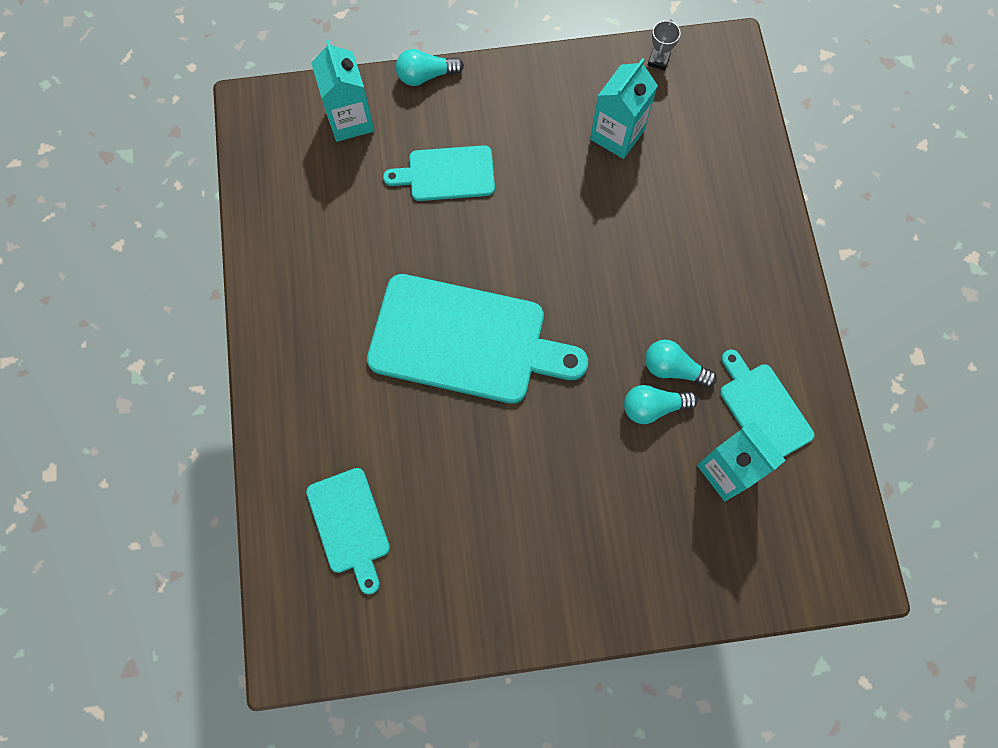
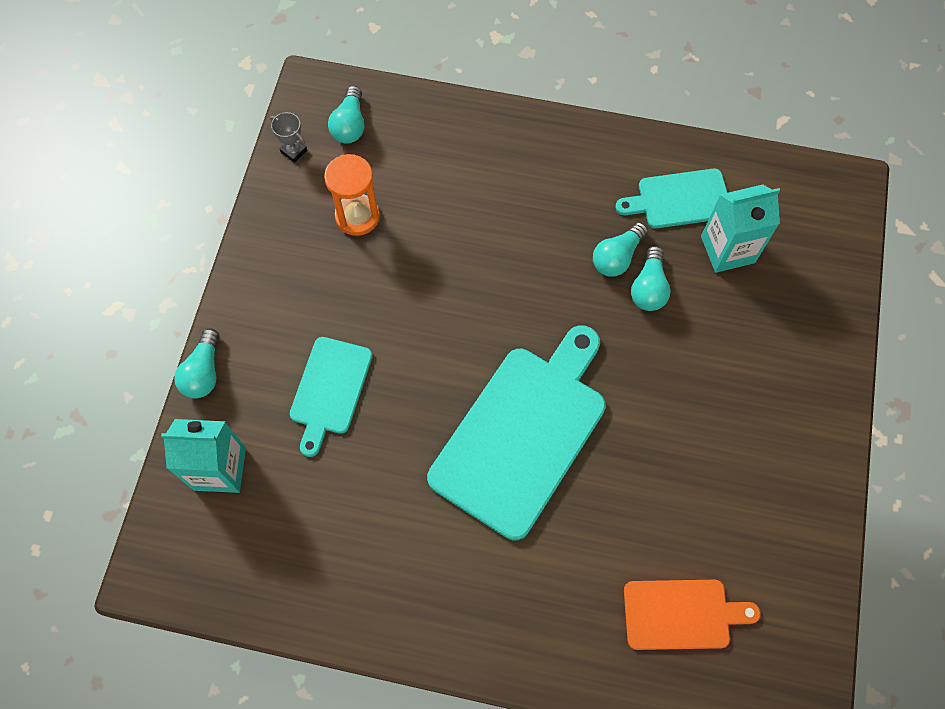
camera: 70 degrees left, 5 degrees down
turquoise cutting board [306,468,390,595] -> orange cutting board [624,580,760,650]
turquoise carton [590,58,658,159] -> orange hourglass [324,154,380,236]
none -> turquoise light bulb [328,86,364,143]

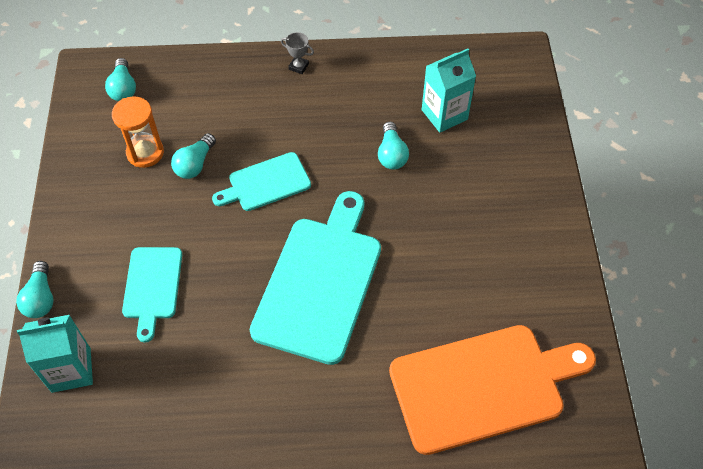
camera: 15 degrees left, 10 degrees down
grey trophy [270,112,307,163] -> grey trophy moved to [281,32,314,74]
turquoise light bulb [593,222,648,277] -> turquoise light bulb moved to [171,133,216,179]
turquoise cutting board [615,169,728,228] -> turquoise cutting board moved to [212,152,311,211]
orange cutting board [624,580,760,650] -> orange cutting board [389,325,596,455], size x1.84

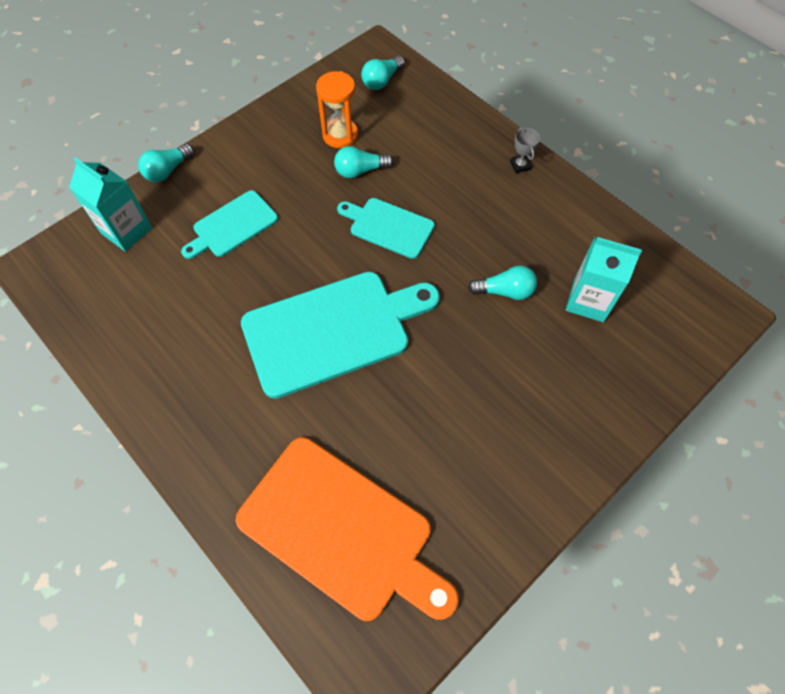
camera: 50 degrees right, 5 degrees up
turquoise light bulb [378,122,409,170] -> turquoise light bulb turned 135 degrees counterclockwise [468,266,537,300]

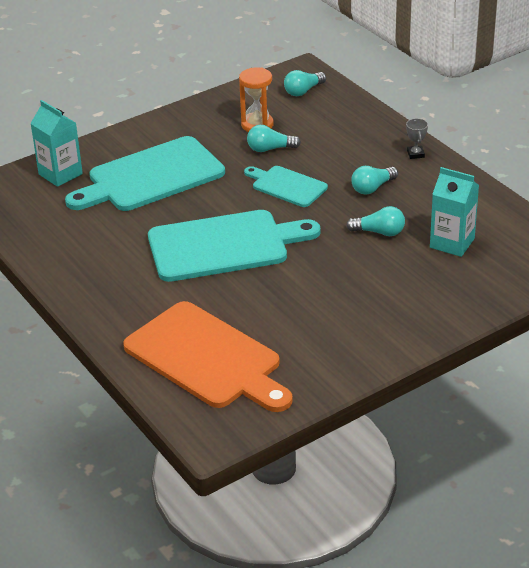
camera: 10 degrees right, 25 degrees down
turquoise light bulb [138,144,194,182] -> turquoise light bulb moved to [351,166,398,195]
turquoise cutting board [181,190,278,259] -> turquoise cutting board [65,136,225,211], size x1.84

